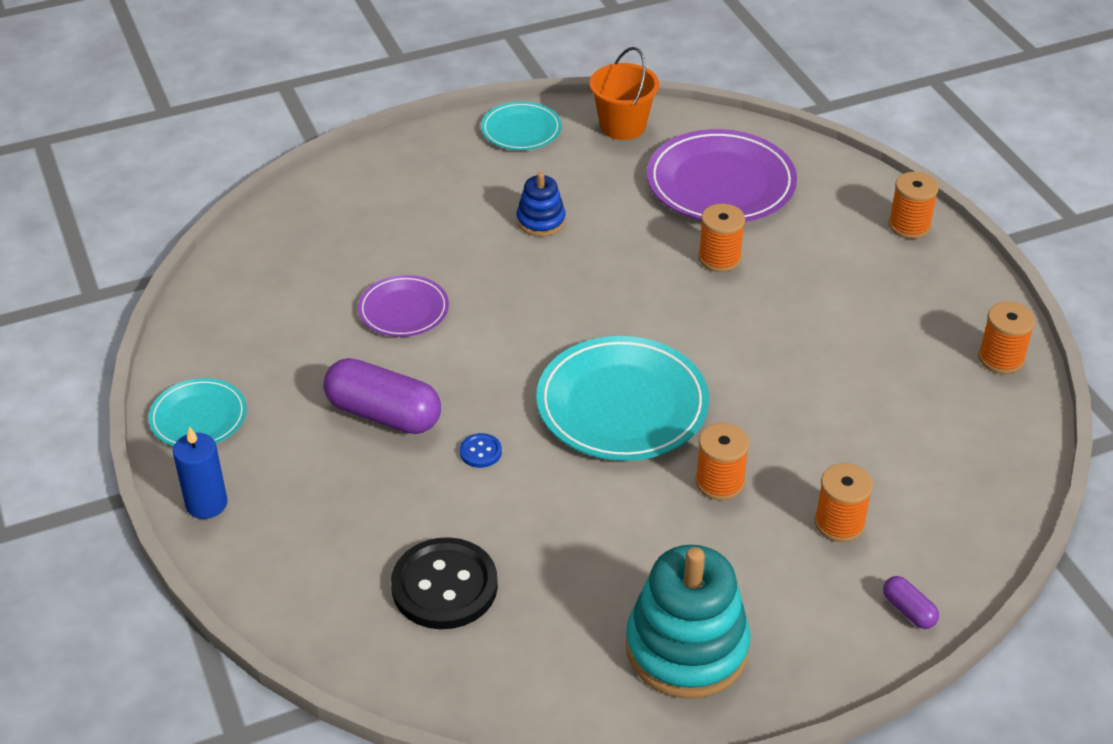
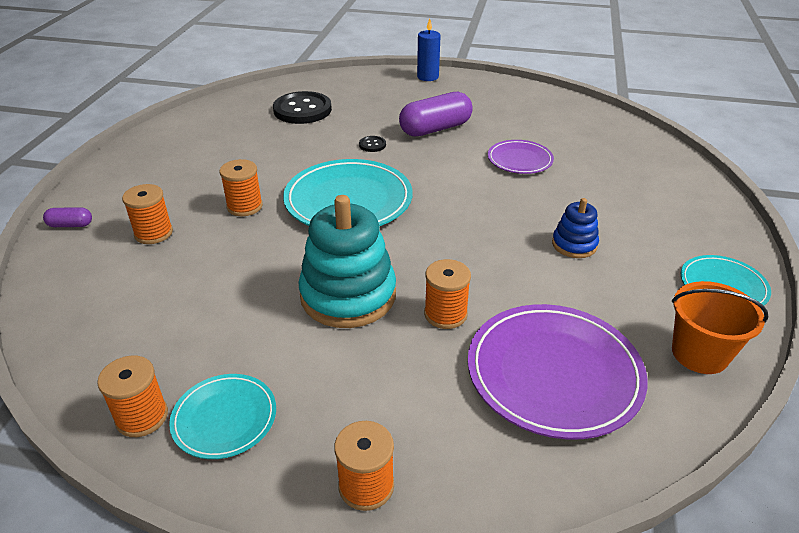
camera: 125 degrees right, 5 degrees down
turquoise plate [149,378,247,446] -> turquoise plate moved to [169,374,276,459]
blue button [460,433,502,468] -> black button [359,136,386,152]
turquoise stacking toy [626,545,750,699] -> turquoise stacking toy moved to [298,195,396,328]

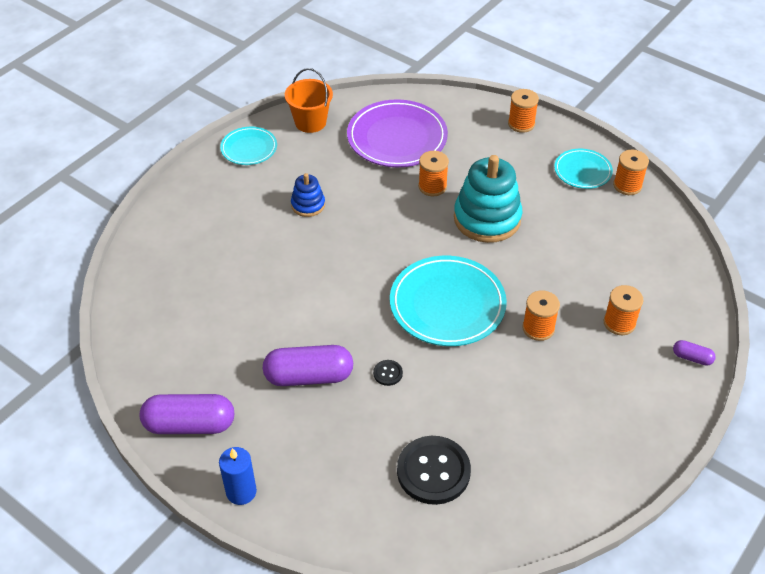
camera: 155 degrees left, 10 degrees up
purple plate [488,140,554,174] -> none
none -> purple capsule [140,394,234,434]

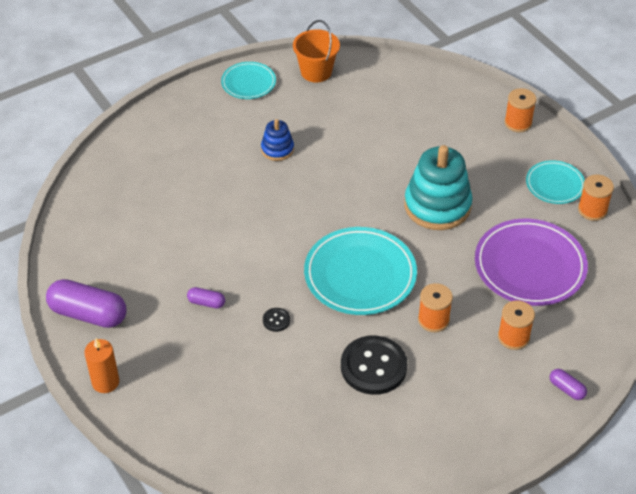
camera: 20 degrees right, 0 degrees up
blue candle [219,447,257,505] -> orange candle [84,339,119,393]
purple capsule [263,345,353,386] -> purple capsule [187,287,225,309], size x0.47
purple plate [347,100,448,167] -> purple plate moved to [475,219,588,306]
black button [397,436,471,505] -> black button moved to [341,335,407,395]
orange spool [418,151,449,196] -> none

